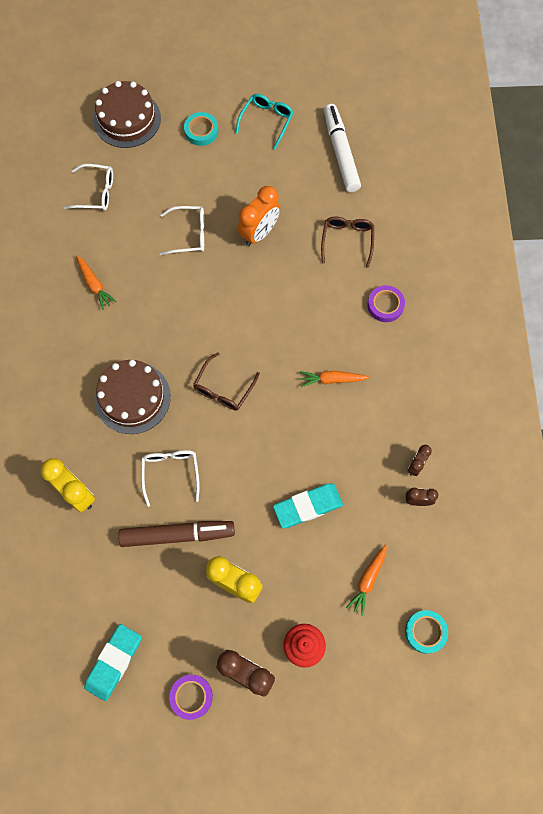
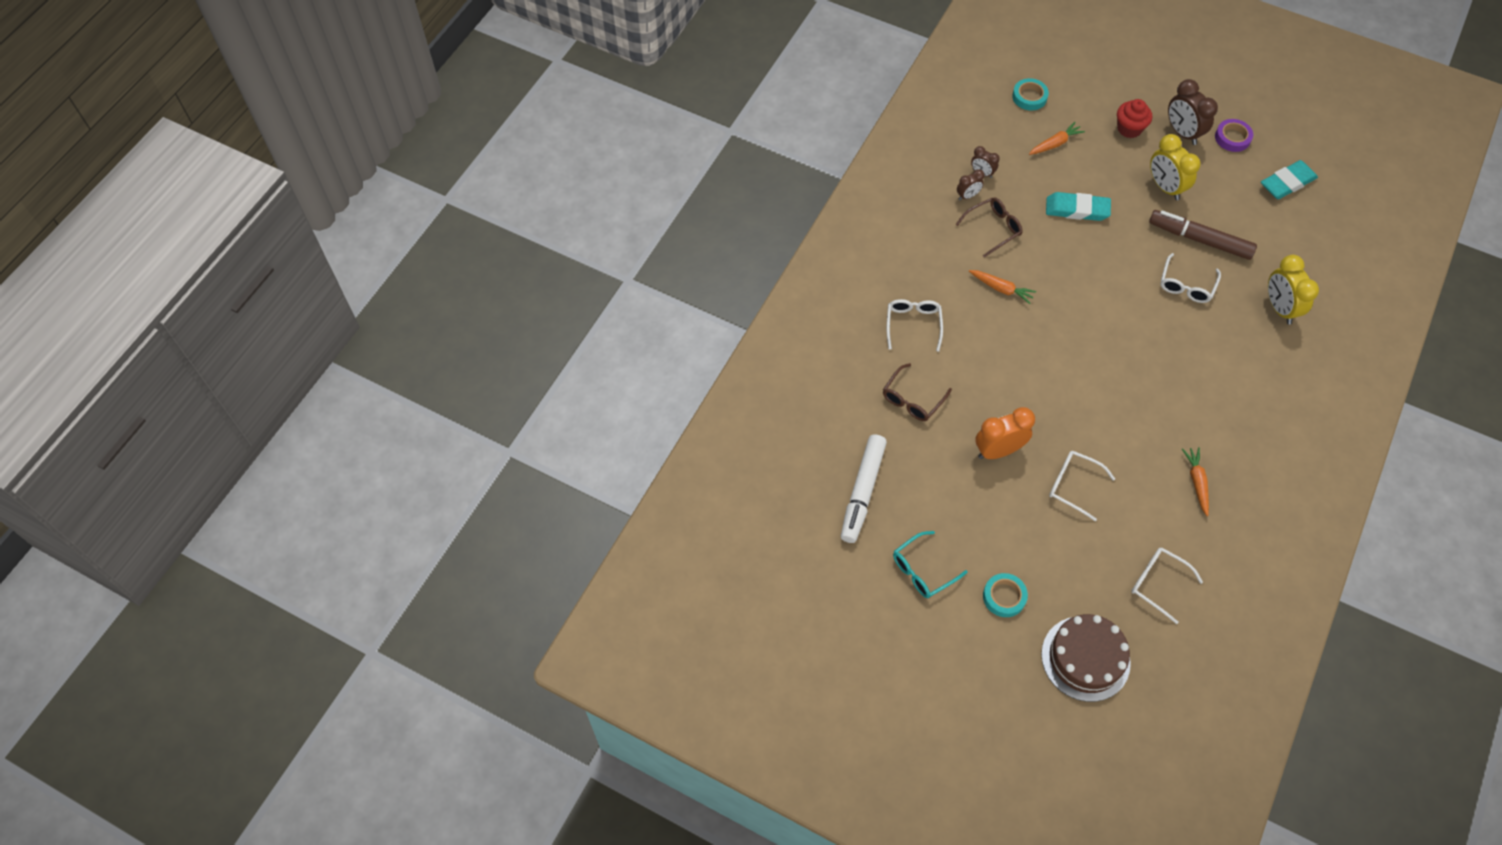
camera: 150 degrees left, 10 degrees down
brown cake [94,360,171,434] -> none
brown glasses [193,352,260,411] -> brown glasses moved to [955,197,1023,258]
purple tape [367,285,405,322] -> white glasses [887,299,943,352]

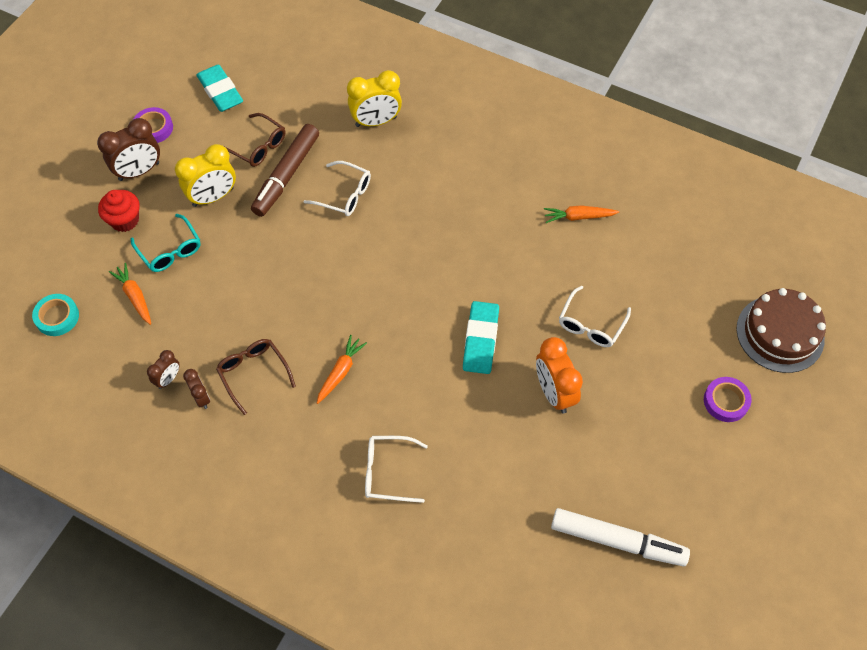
camera: 90 degrees left, 0 degrees up
brown glasses [883,363,952,421] -> brown glasses moved to [225,113,285,167]
turquoise glasses [893,531,968,598] -> turquoise glasses moved to [131,214,201,272]
turquoise tape [983,573,1028,617] -> purple tape [704,377,751,422]
turquoise eraser [1046,192,1111,221] -> turquoise eraser moved to [463,301,499,374]
white glasses [1131,547,1203,624] -> none

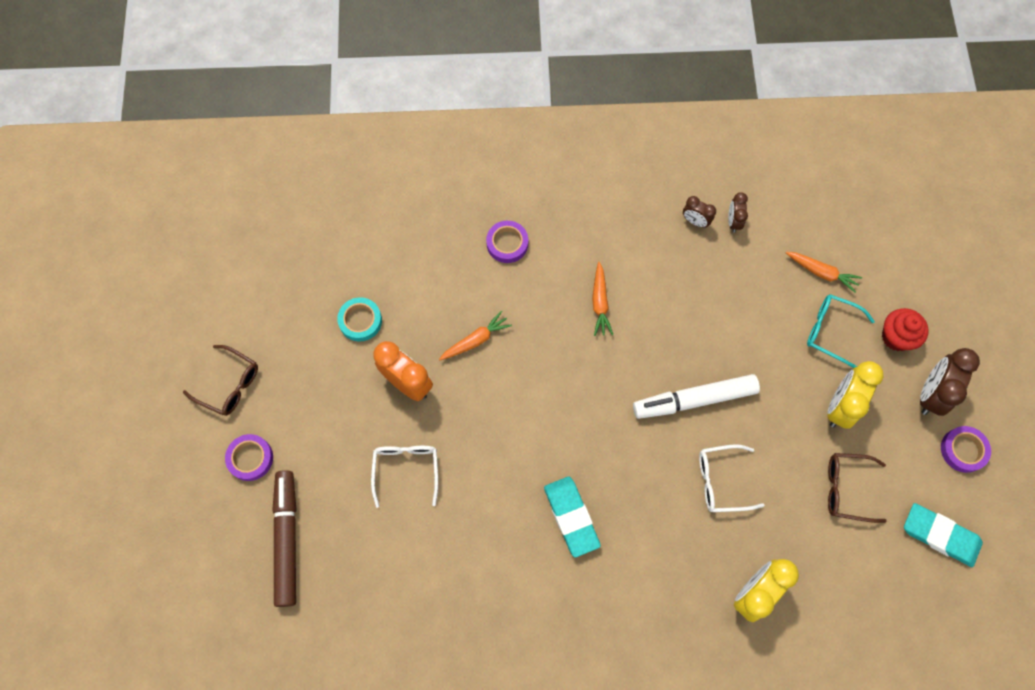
camera: 150 degrees right, 10 degrees up
turquoise tape [32,294,79,336] -> turquoise tape moved to [337,297,382,342]
brown glasses [216,339,296,415] -> brown glasses moved to [183,345,258,416]
brown marker [251,124,319,217] -> brown marker moved to [272,470,297,607]
white glasses [365,436,428,503] -> purple tape [486,220,528,263]
turquoise eraser [463,301,499,374] -> turquoise eraser moved to [544,477,601,557]
orange carrot [544,205,619,223] -> orange carrot moved to [439,311,512,360]
white marker [551,508,690,566] -> white marker moved to [633,374,760,419]
brown cake [736,288,826,373] -> none

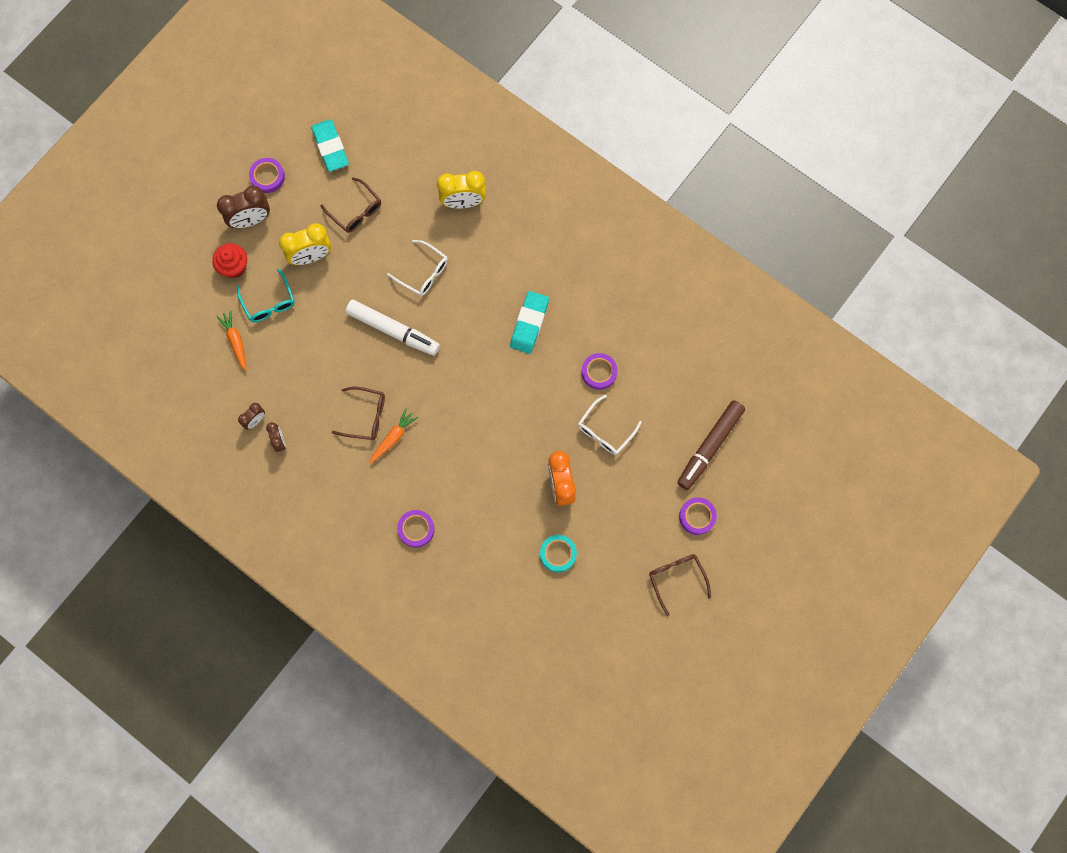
camera: 140 degrees left, 5 degrees up
orange carrot [439,311,512,360] -> none
none -> brown glasses [332,387,385,440]
none -> purple tape [582,353,618,390]

